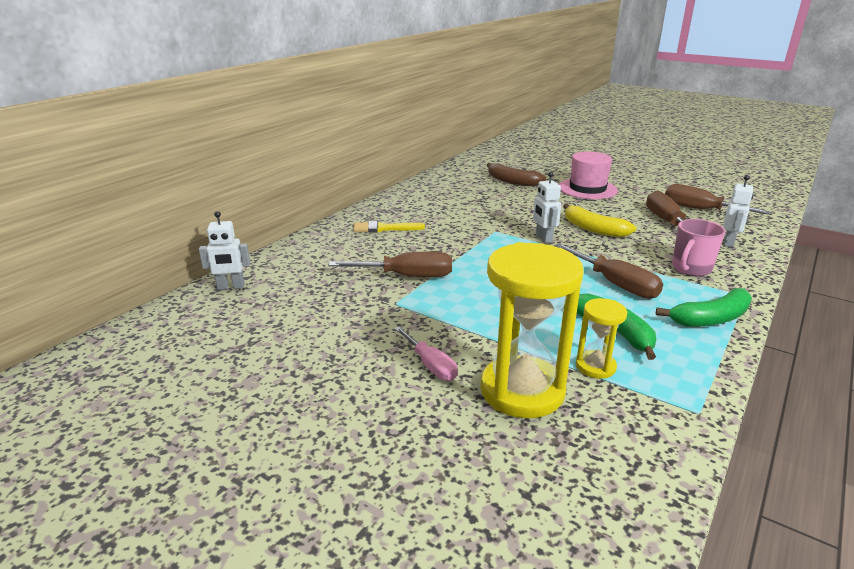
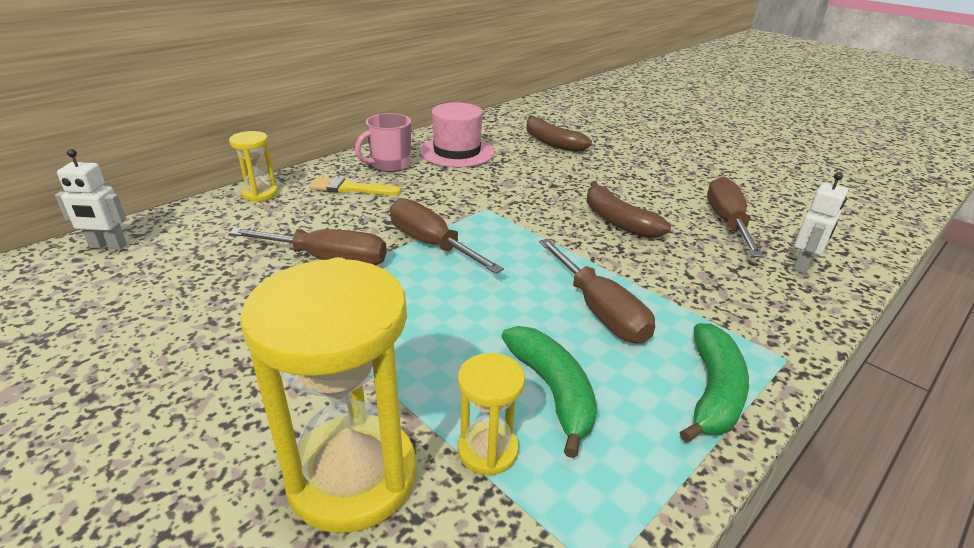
camera: 10 degrees right, 5 degrees up
pink screwdriver [394,326,458,381] -> none
white robot [533,172,561,243] -> none
pink hat [559,151,618,200] -> pink hat moved to [420,102,495,167]
yellow banana [563,204,636,237] -> brown banana [587,181,671,238]
green banana [656,288,752,327] -> green banana turned 60 degrees counterclockwise [679,323,749,443]
brown screwdriver [665,184,772,215] -> brown screwdriver moved to [390,198,504,274]
pink mug [672,219,726,277] -> pink mug moved to [355,113,411,172]
none -> yellow hourglass [229,131,278,202]

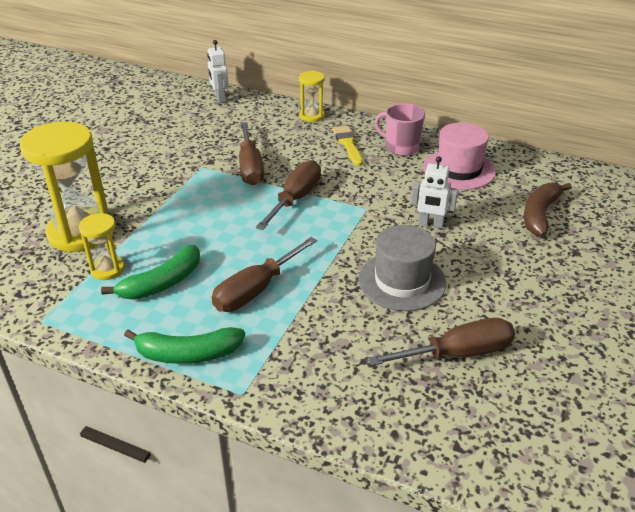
camera: 70 degrees right, 5 degrees up
brown banana [587,181,671,238] -> grey hat [358,225,446,311]
white robot [793,172,848,274] -> white robot moved to [411,156,458,229]

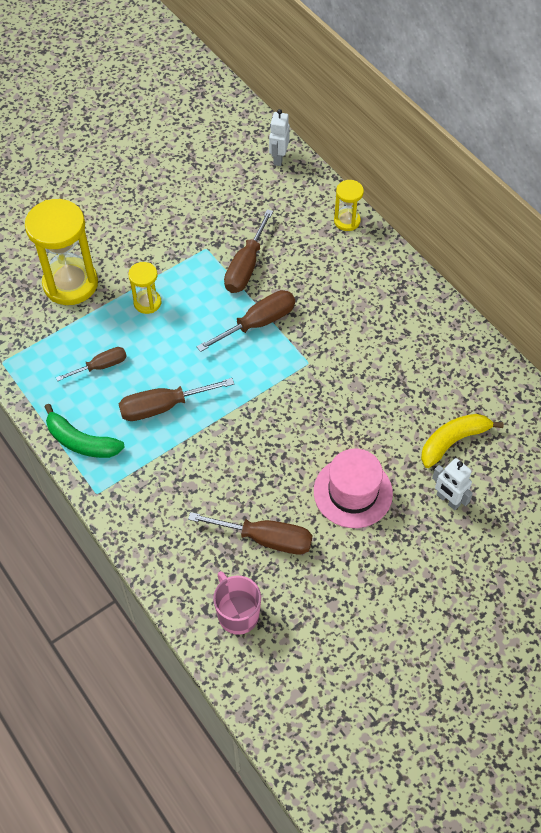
camera: 30 degrees right, 20 degrees up
yellow hourglass [79,213,125,280] -> yellow hourglass moved to [128,262,161,314]
green banana [101,245,200,300] -> brown screwdriver [56,347,127,381]
yellow brush [333,126,363,166] -> none
grey hat [358,225,446,311] -> none
pink mug [375,104,425,156] -> pink mug moved to [213,571,261,635]
white robot [411,156,458,229] -> white robot moved to [432,458,473,510]
pink hat [423,123,496,190] -> pink hat moved to [314,449,393,528]
brown banana [524,183,572,236] -> yellow banana [421,414,504,468]

